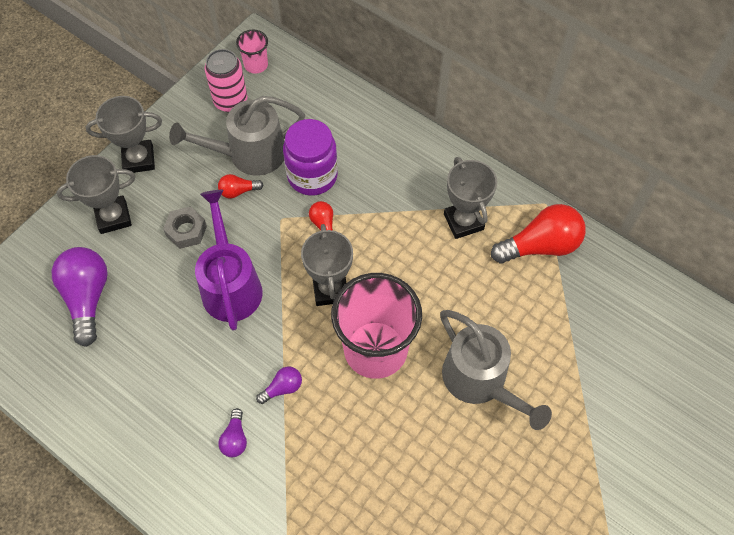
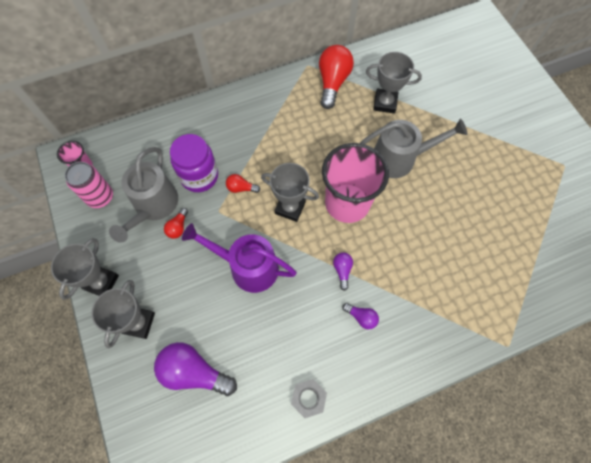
camera: 60 degrees left, 5 degrees up
grey nut [163,206,207,249] -> grey nut moved to [291,379,327,418]
grey trophy [444,157,497,239] -> grey trophy moved to [366,52,422,114]

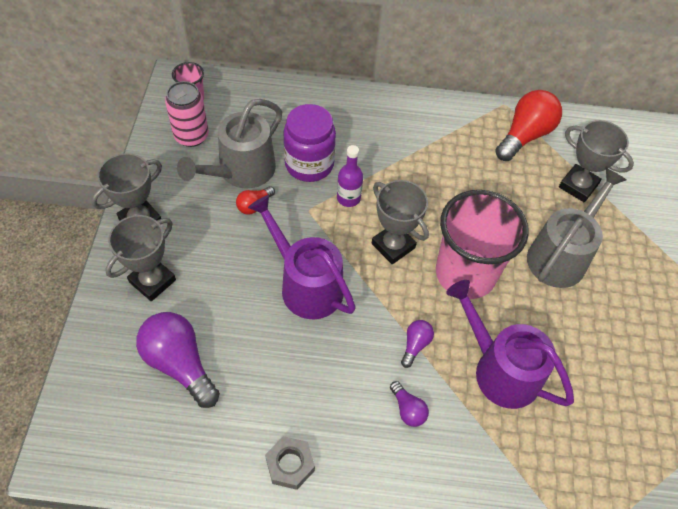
camera: 25 degrees right, 10 degrees down
red light bulb [226,174,260,193] -> purple bottle [337,145,363,207]
grey watering can [360,119,467,178] -> grey watering can turned 75 degrees counterclockwise [527,168,626,288]
none -> purple watering can [446,280,574,409]

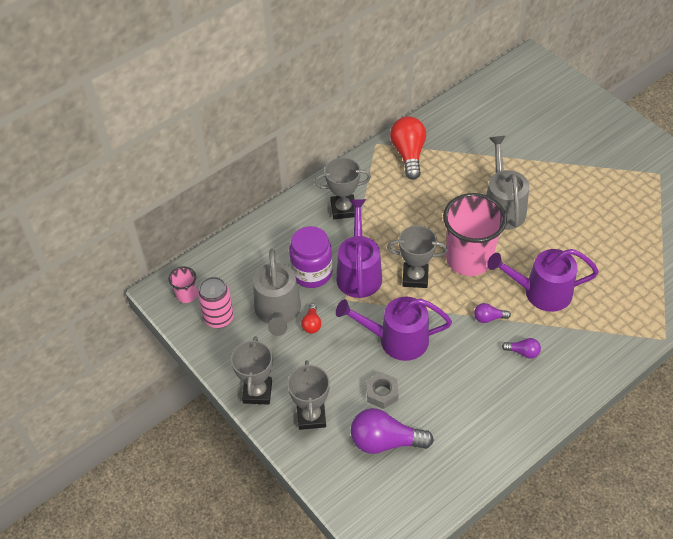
camera: 40 degrees left, 5 degrees down
grey nut [265,436,315,490] -> grey nut moved to [366,372,399,409]
purple bottle [337,145,363,207] -> purple watering can [336,199,382,298]
purple light bulb [401,320,434,368] -> purple light bulb turned 75 degrees counterclockwise [474,303,511,323]
grey trophy [559,120,634,202] -> grey trophy moved to [314,157,371,219]

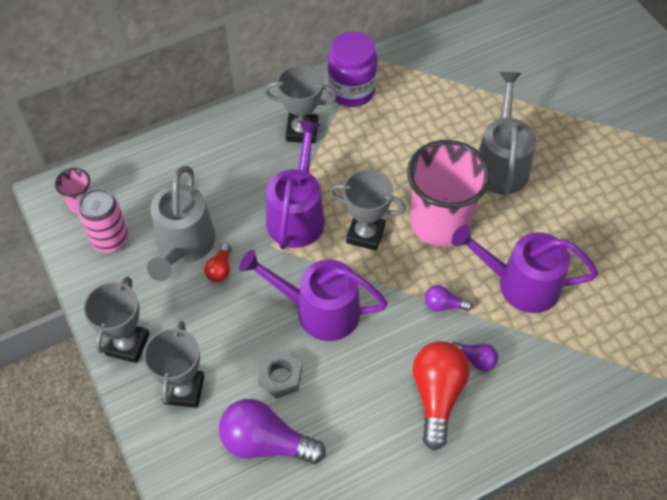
camera: 10 degrees right, 5 degrees up
purple jar [289,226,333,288] -> purple jar moved to [327,32,377,107]
red light bulb [390,116,426,180] -> red light bulb moved to [413,341,470,450]

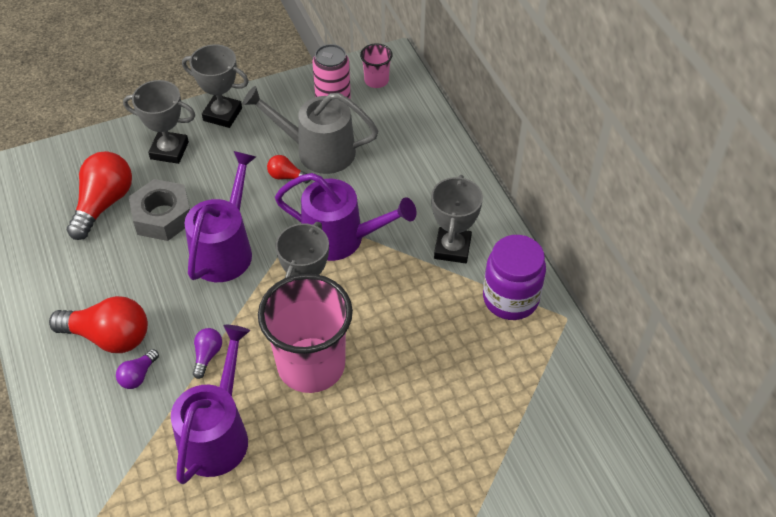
camera: 95 degrees right, 5 degrees down
purple light bulb [219,399,326,464] -> red light bulb [67,151,132,240]
grey nut [258,350,302,399] -> grey nut [129,179,190,241], size x1.51
grey watering can [478,72,536,194] -> none

